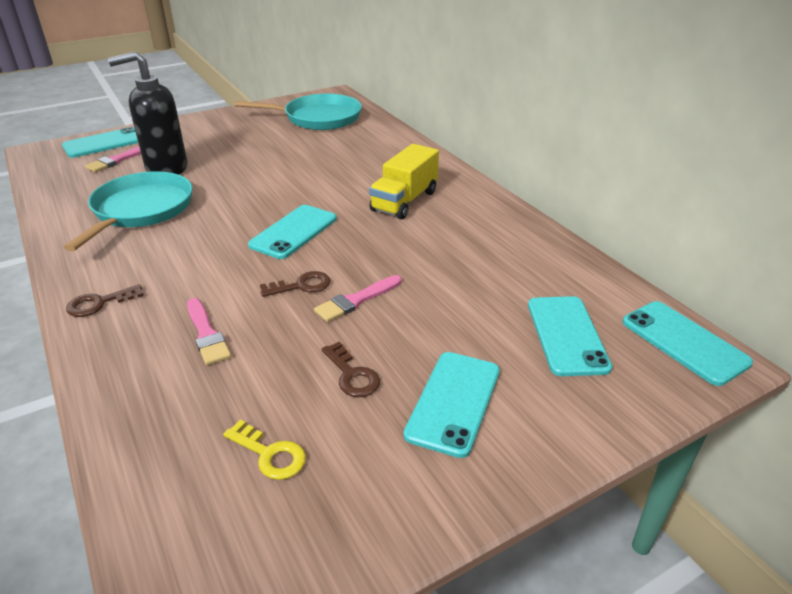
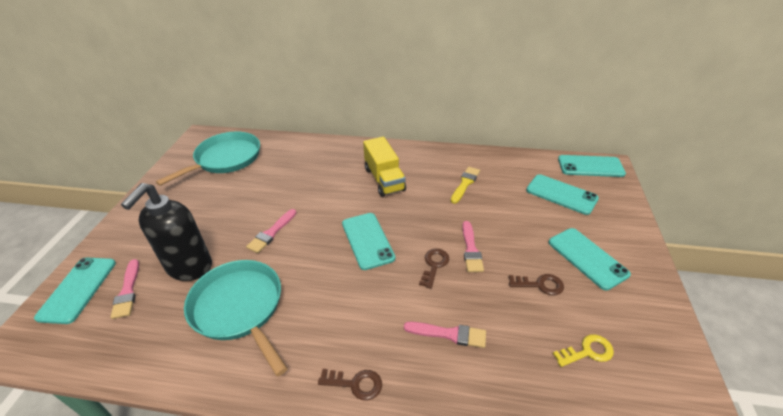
camera: 50 degrees left, 5 degrees up
brown key [66,284,144,317] -> brown key turned 90 degrees counterclockwise [318,369,382,401]
none -> pink brush [246,209,296,253]
none -> yellow brush [451,167,480,204]

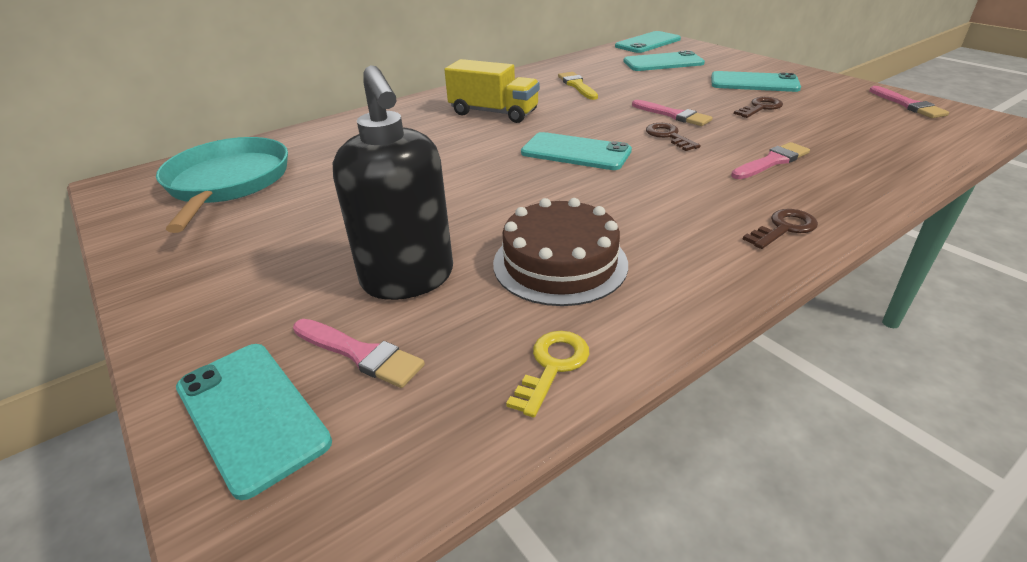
camera: 45 degrees left, 5 degrees down
turquoise pan [184,260,288,376] -> brown cake [493,198,628,306]
pink brush [246,209,296,253] -> pink brush moved to [869,86,949,118]
yellow key [553,334,614,367] -> yellow key moved to [506,331,589,418]

